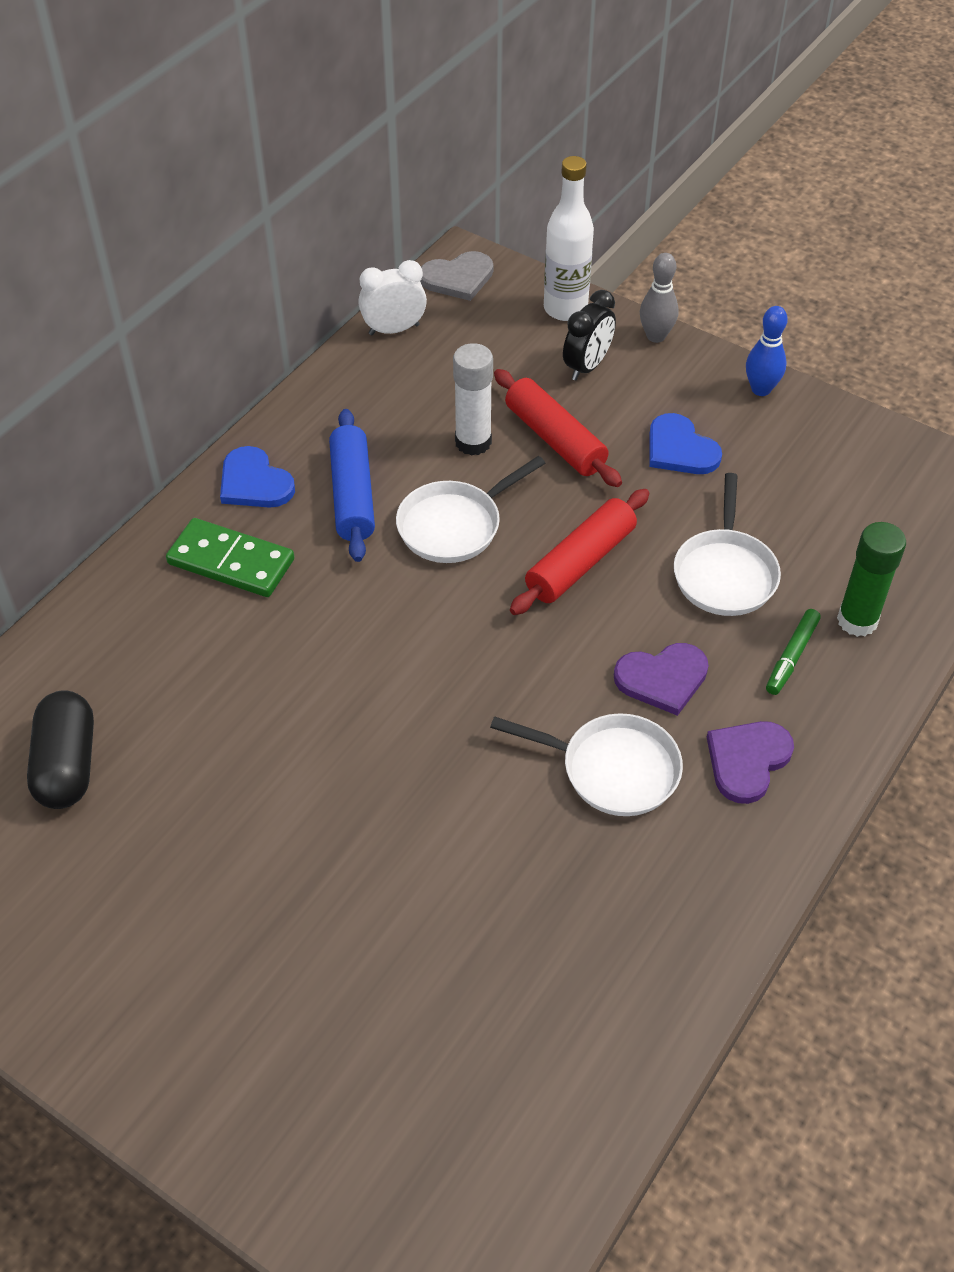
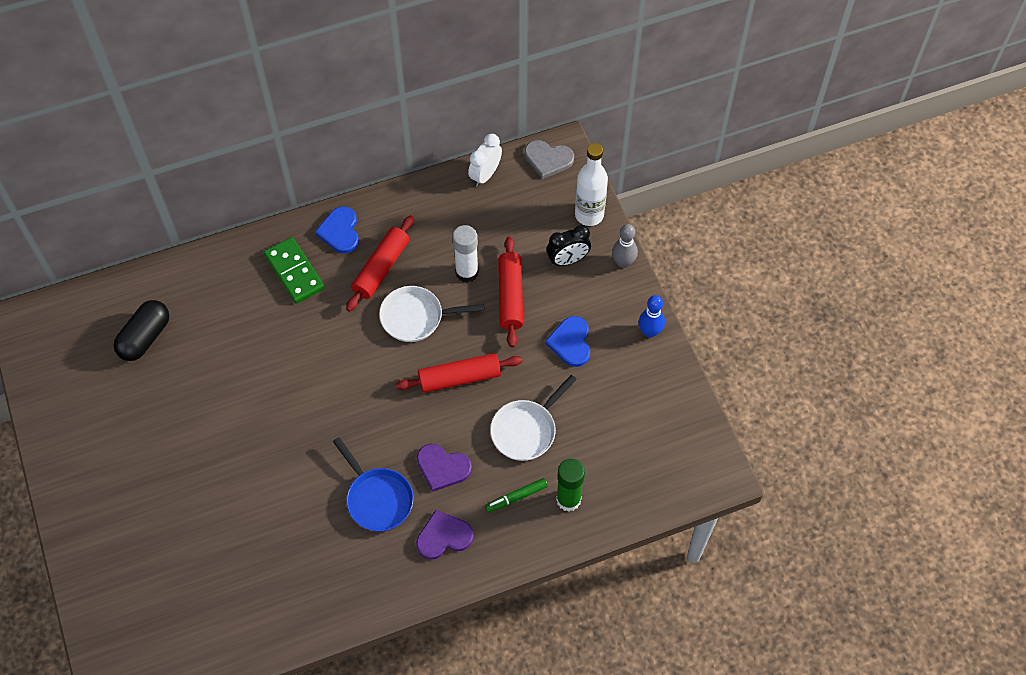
camera: 35 degrees right, 10 degrees up
blue rolling pin [329,409,375,562] -> red rolling pin [346,215,414,312]
white clock [358,260,427,335] -> white clock turned 75 degrees counterclockwise [468,134,502,187]
white pan [490,713,683,816] -> blue pan [333,437,414,531]

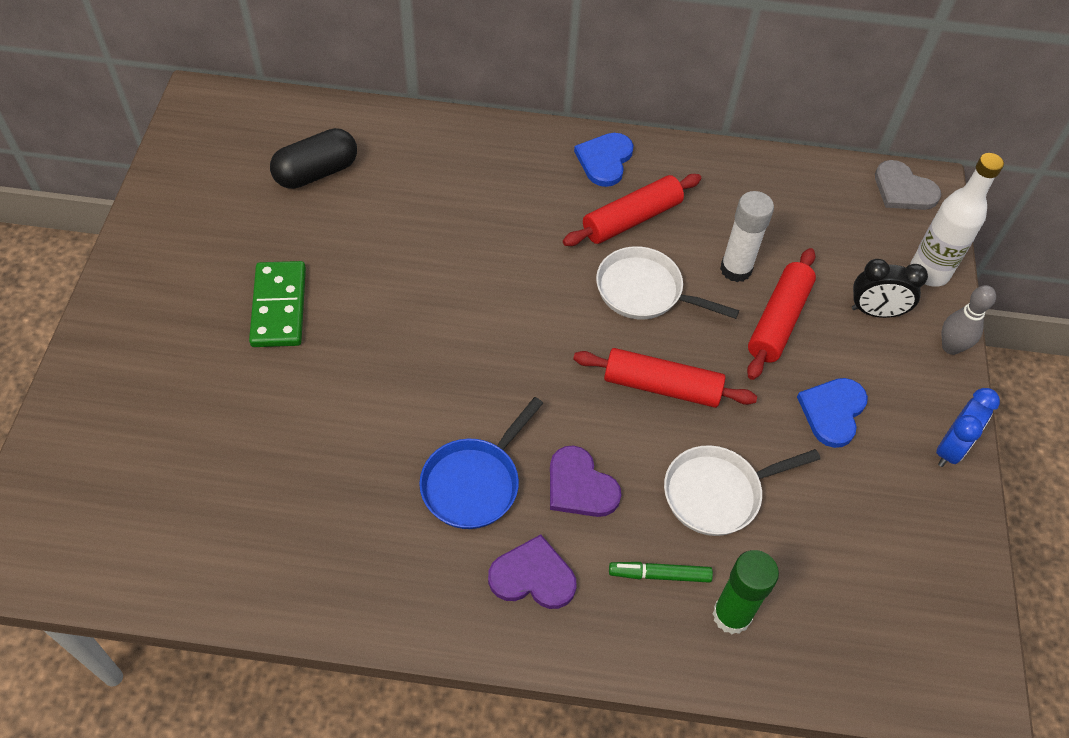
camera: 25 degrees right, 5 degrees down
green domino [264,237,325,304] -> green domino moved to [249,261,306,347]
blue pan [333,437,414,531] -> blue pan turned 45 degrees clockwise [419,397,543,529]
white clock [468,134,502,187] -> none
blue bowling pin [639,295,665,338] -> blue clock [936,388,1000,467]

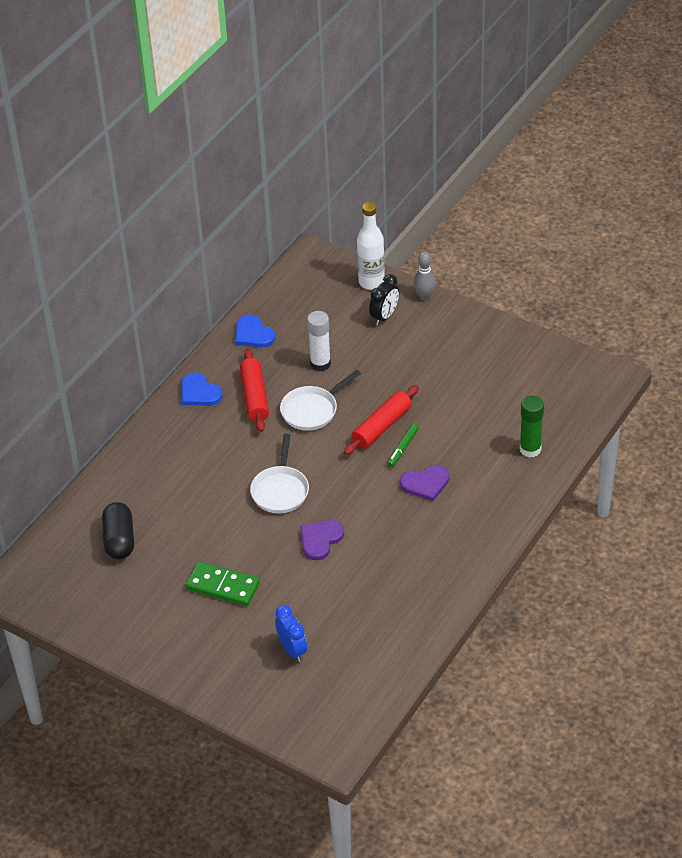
camera: 60 degrees left, 10 degrees down
blue pan [419,397,543,529] -> none
purple heart [488,534,577,609] -> purple heart moved to [300,520,344,560]
green marker [609,562,713,583] -> green marker moved to [387,424,419,467]
white pan [664,445,820,536] -> white pan moved to [250,434,309,513]
red rolling pin [747,248,816,380] -> none
blue heart [797,378,868,448] -> blue heart moved to [235,314,275,347]
grey heart [875,160,941,210] -> none
blue clock [936,388,1000,467] -> blue clock moved to [275,605,307,662]

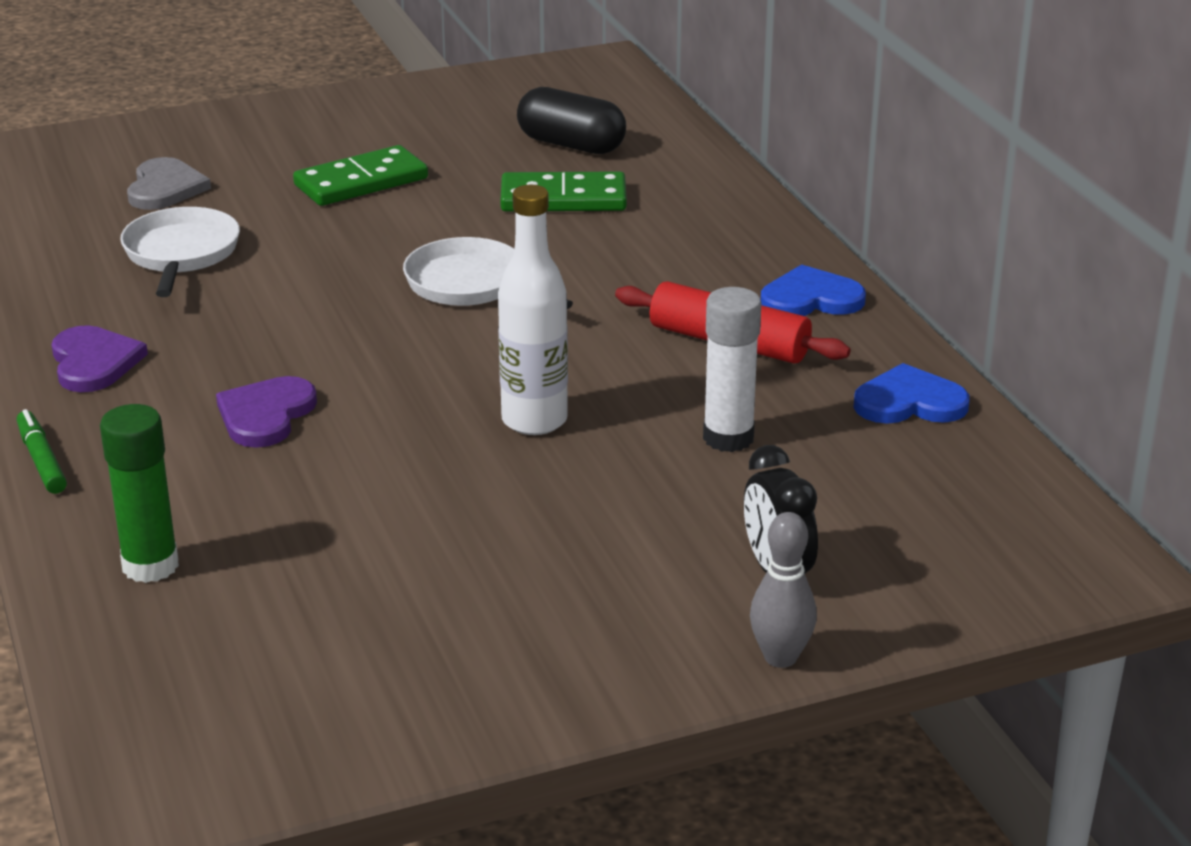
camera: 125 degrees right, 15 degrees down
blue clock [275,605,307,662] -> grey heart [127,157,211,210]
white pan [280,370,361,431] -> white pan moved to [120,207,240,297]
purple heart [300,520,344,560] -> purple heart moved to [51,325,148,392]
red rolling pin [344,385,419,455] -> none
white bottle [357,202,385,290] -> white bottle moved to [498,185,568,435]
green marker [387,424,419,467] -> green marker moved to [17,409,67,494]
none -> green domino [500,171,627,212]

